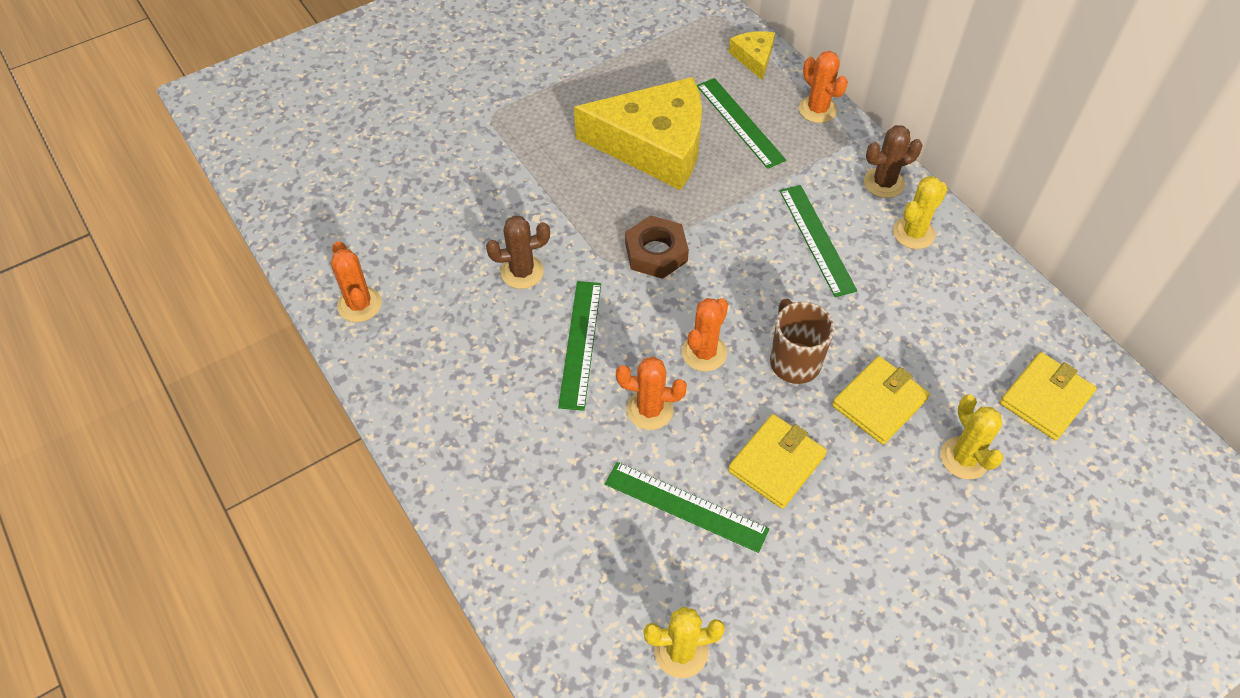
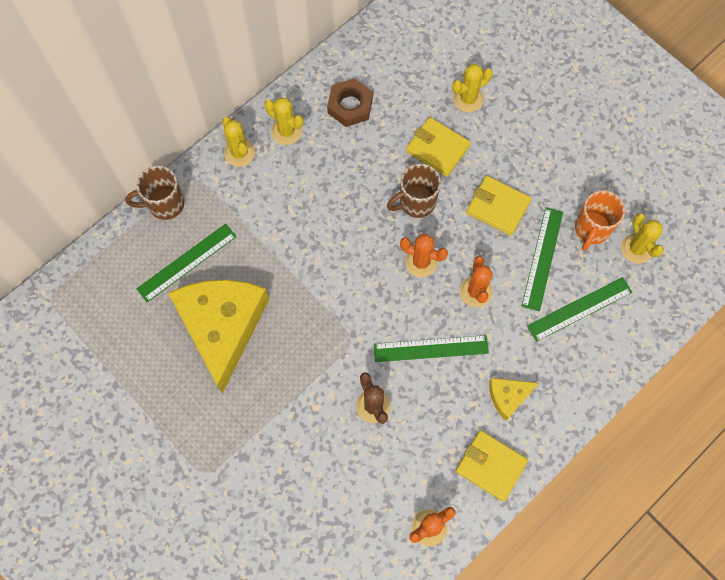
camera: 100 degrees left, 15 degrees up
brown nut [625,215,689,279] -> brown nut moved to [327,78,373,127]
yellow cheese [729,31,775,81] -> yellow cheese moved to [489,378,539,421]
green ruler [780,185,857,297] -> green ruler moved to [527,277,633,342]
orange cactus [799,51,848,123] -> brown mug [125,166,185,220]
brown cactus [864,125,923,198] -> yellow cactus [222,117,255,167]
yellow wallet [1000,352,1097,440] -> yellow wallet moved to [456,430,528,502]
none -> orange mug [575,190,625,251]

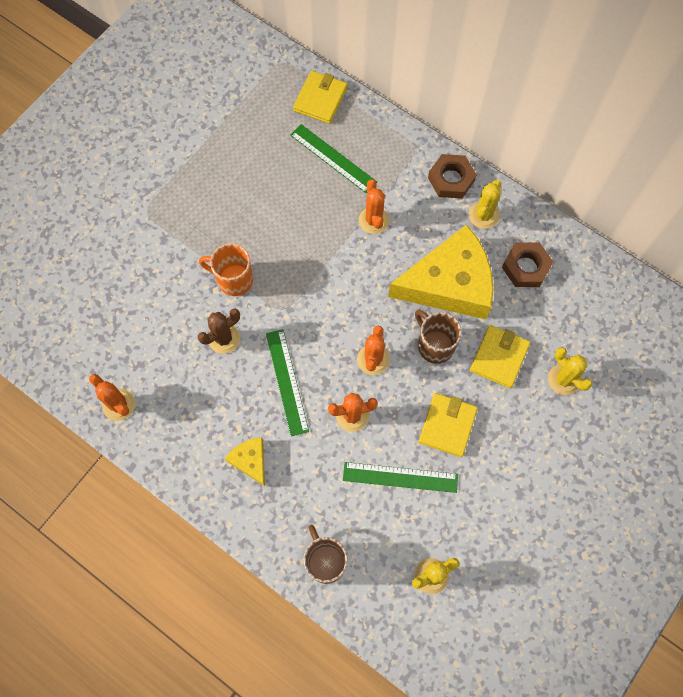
camera: 80 degrees right, 0 degrees up
brown mug [125,166,185,220] -> brown mug moved to [303,525,348,584]
yellow cheese [168,280,269,393] -> yellow cheese moved to [388,224,494,319]
yellow cactus [222,117,255,167] -> brown nut [428,154,477,199]
yellow wallet [456,430,528,502] -> yellow wallet moved to [293,71,348,124]
green ruler [527,277,633,342] -> none
orange mug [575,190,625,251] -> orange mug moved to [199,243,253,296]
none -> orange cactus [359,180,389,234]

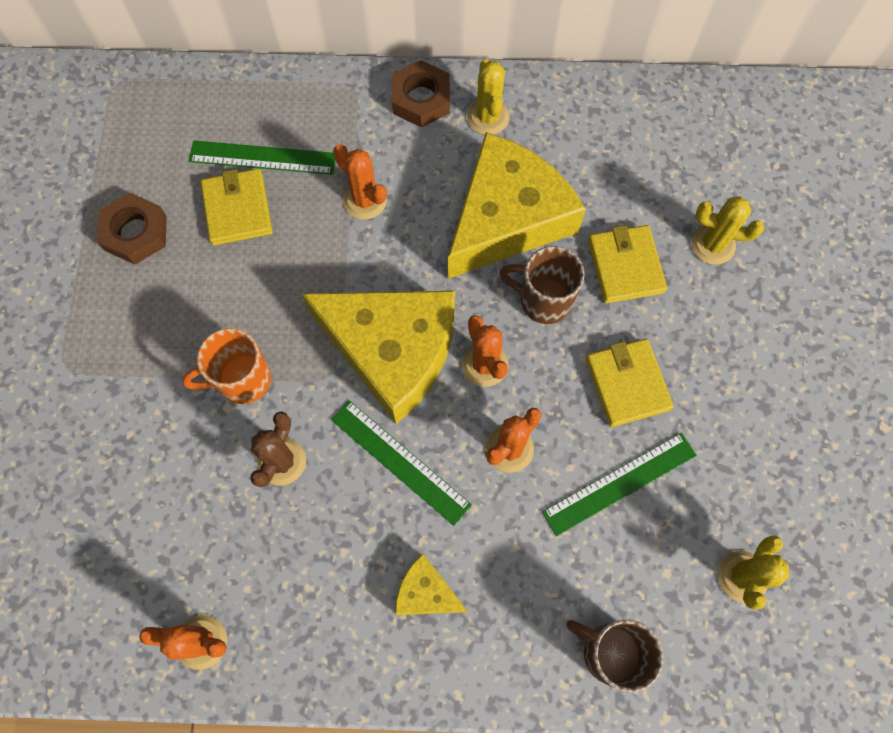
camera: 35 degrees left, 0 degrees up
yellow wallet [293,71,348,124] -> yellow wallet moved to [201,169,273,246]
brown nut [502,242,553,287] -> brown nut moved to [97,193,167,264]
none -> yellow cheese [302,291,455,424]

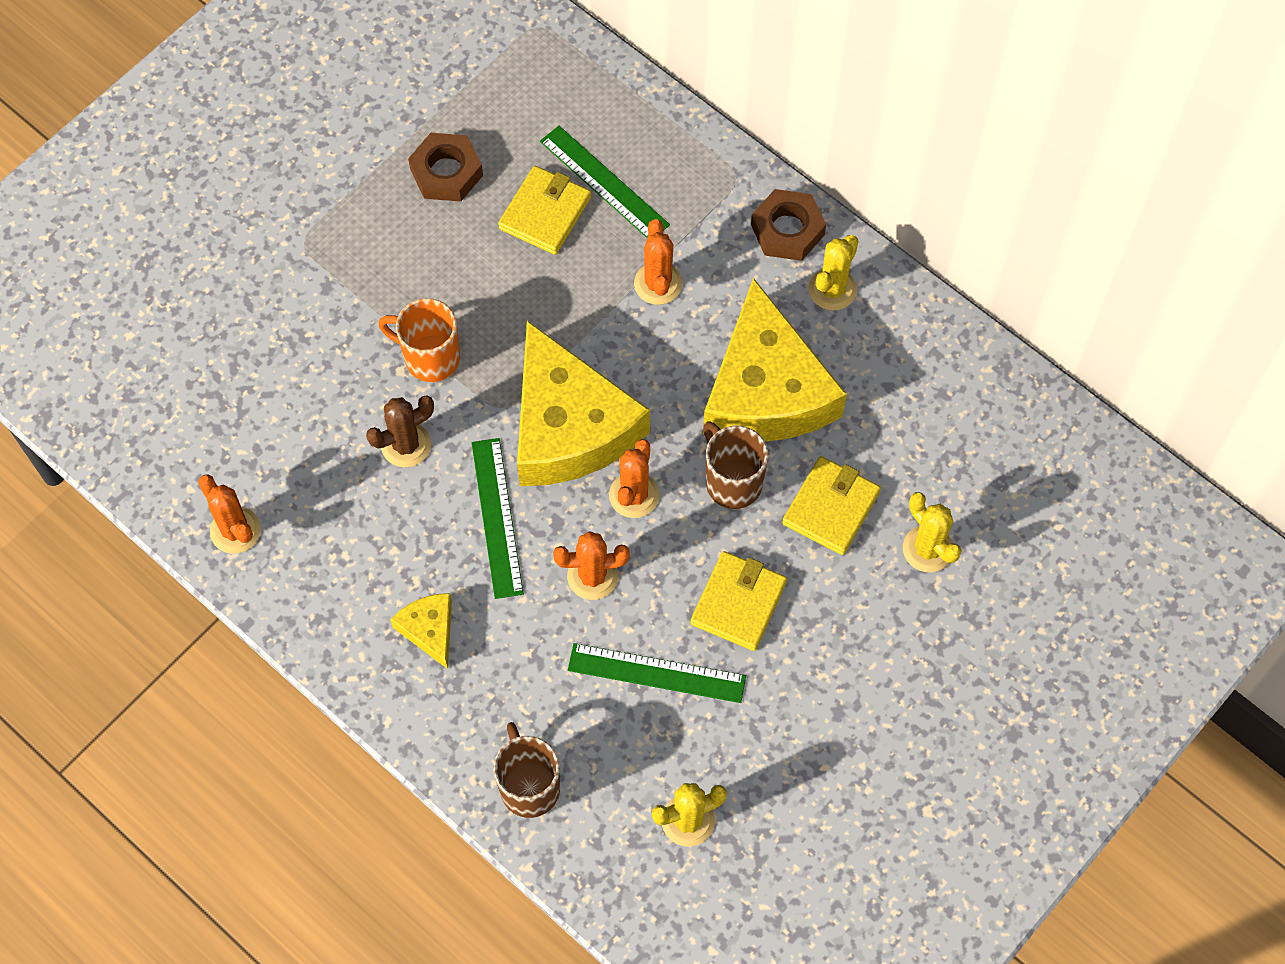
camera: 40 degrees right, 5 degrees down
yellow cheese [448,132,586,279] -> yellow cheese turned 90 degrees clockwise [703,278,847,442]

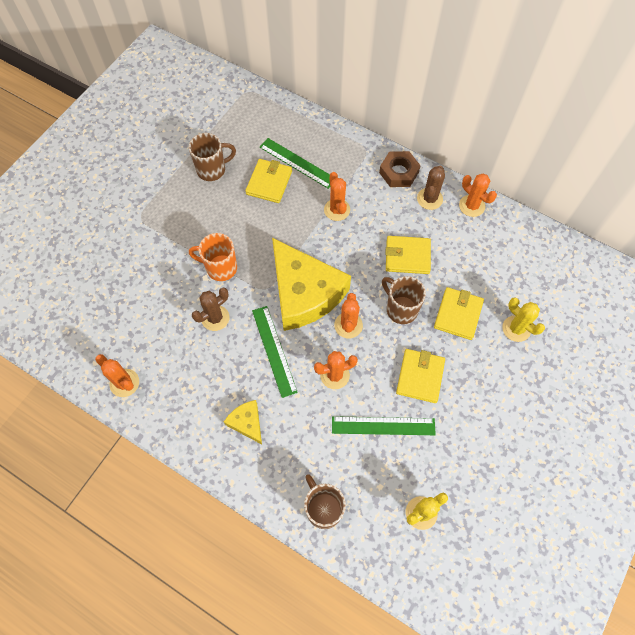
camera: 10 degrees left, 0 degrees up
brown nut [408,133,483,202] -> brown mug [189,133,236,181]
yellow cheese [703,278,847,442] -> yellow wallet [385,236,431,274]
yellow cactus [808,235,859,310] -> brown cactus [417,165,445,210]
none -> orange cactus [459,174,497,217]

